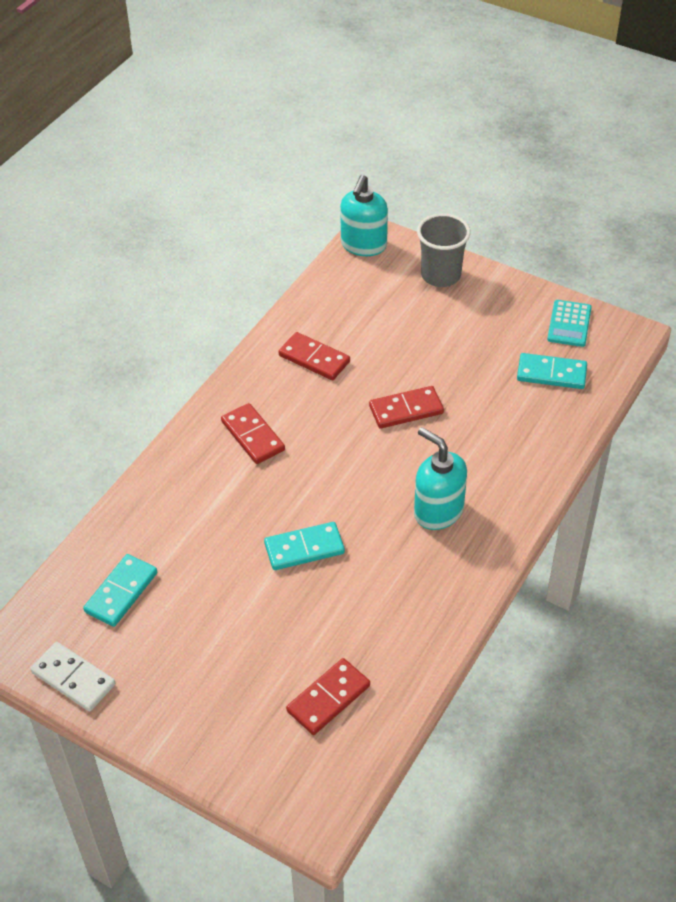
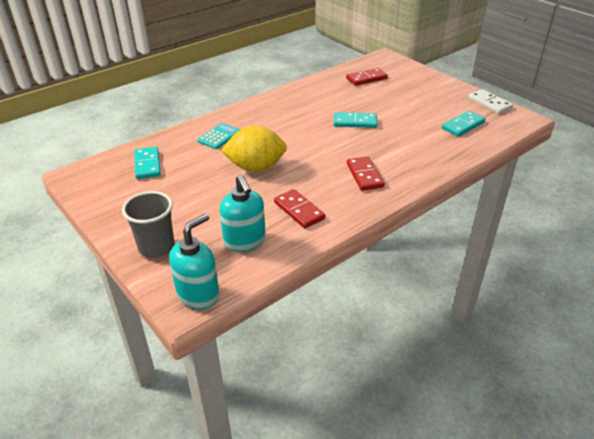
camera: 160 degrees left, 10 degrees down
red domino [369,386,444,429] -> yellow lemon [221,126,287,171]
turquoise soap dispenser [414,427,467,530] -> turquoise soap dispenser moved to [219,175,266,252]
turquoise domino [517,353,587,389] -> turquoise domino turned 45 degrees clockwise [134,147,161,179]
turquoise calculator [547,300,592,347] -> turquoise calculator moved to [197,123,240,149]

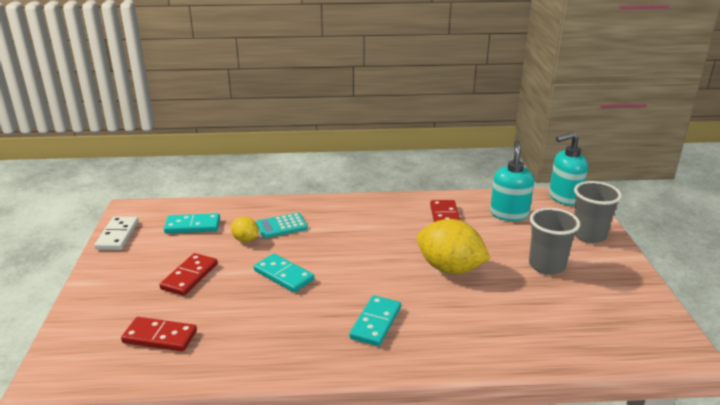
camera: 145 degrees left, 10 degrees down
turquoise domino [134,147,161,179] -> turquoise domino moved to [349,295,401,346]
turquoise calculator [197,123,240,149] -> turquoise calculator moved to [256,213,308,238]
red domino [347,156,385,191] -> red domino moved to [160,253,218,296]
none -> yellow lemon [231,217,259,242]
none -> grey cup [529,208,580,275]

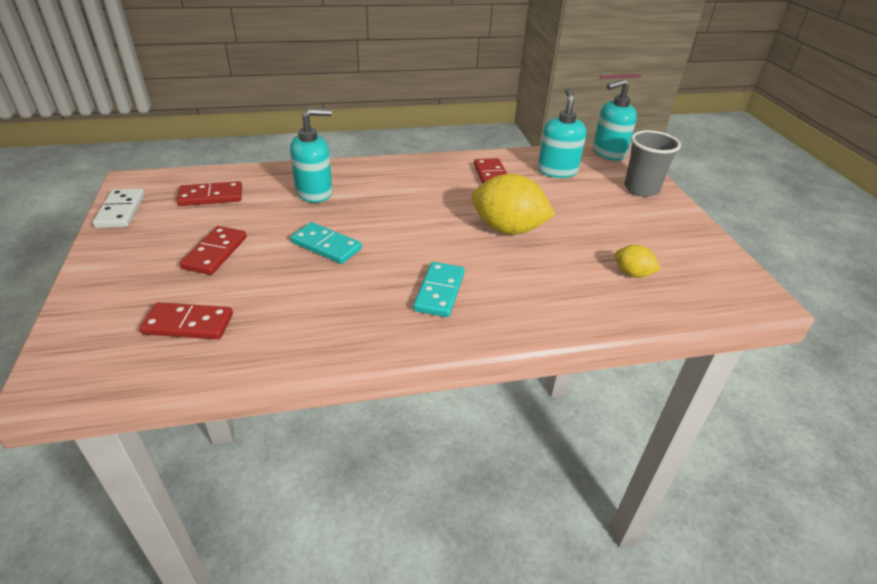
camera: 10 degrees left, 10 degrees up
turquoise domino [164,213,220,234] -> red domino [176,181,242,206]
yellow lemon [231,217,259,242] -> yellow lemon moved to [615,245,661,278]
turquoise calculator [256,213,308,238] -> turquoise soap dispenser [290,109,333,203]
grey cup [529,208,580,275] -> none

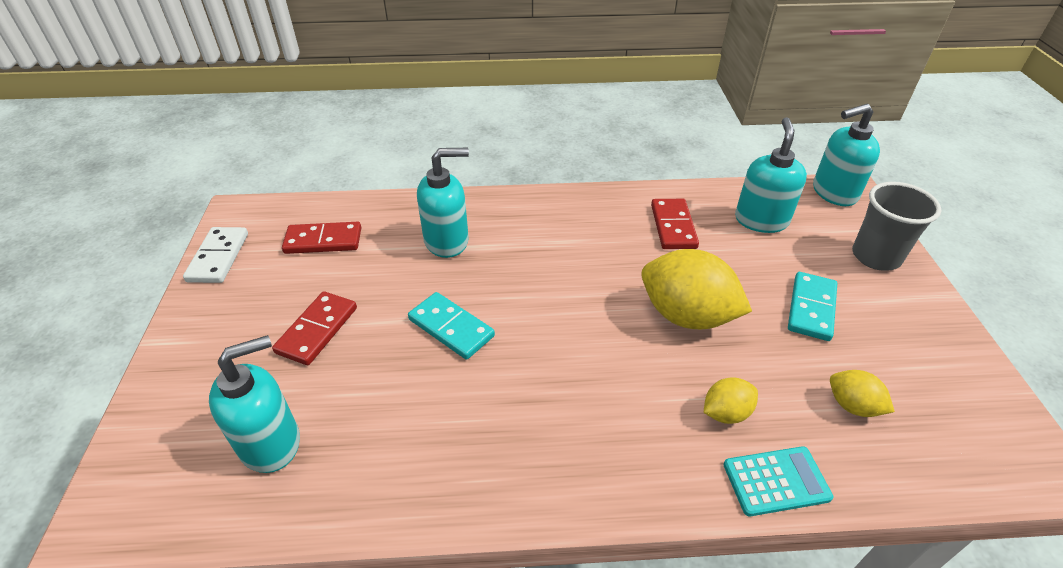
camera: 10 degrees right, 5 degrees up
red domino [139,302,233,339] -> turquoise soap dispenser [209,335,300,473]
turquoise domino [413,262,465,317] -> turquoise domino moved to [788,272,837,341]
none -> yellow lemon [704,377,758,424]
none -> turquoise calculator [724,446,833,516]

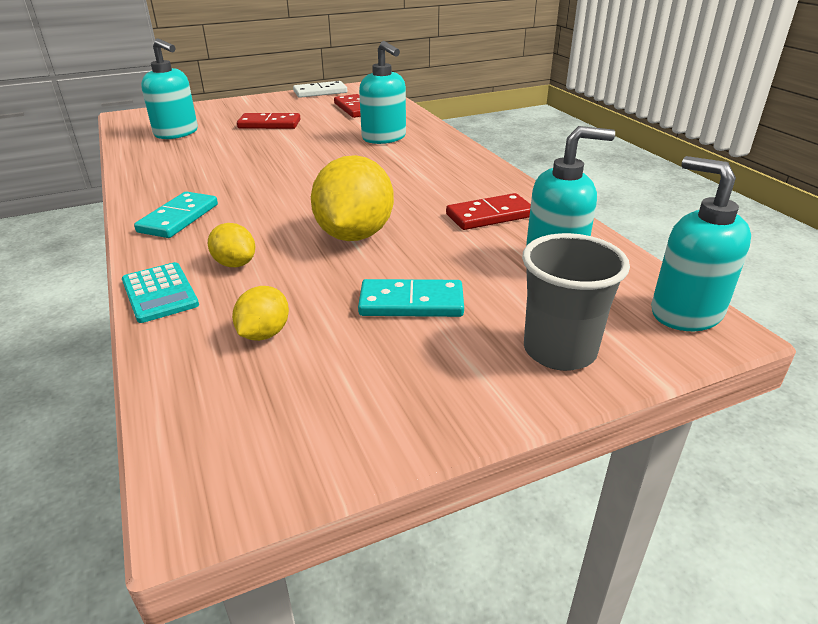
camera: 70 degrees right, 10 degrees down
turquoise domino [408,292,495,360] -> turquoise domino moved to [134,192,218,238]

